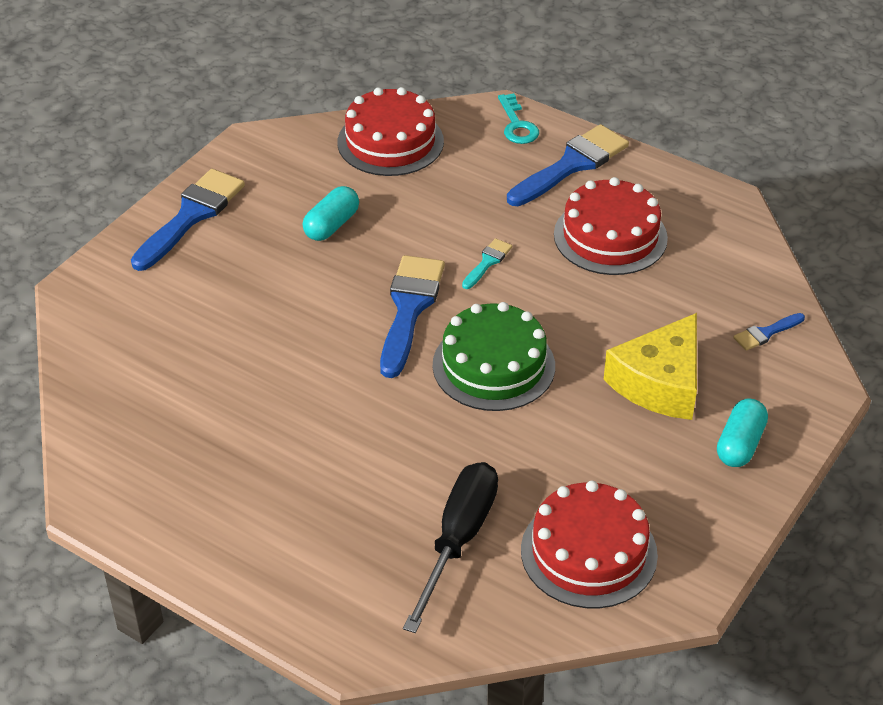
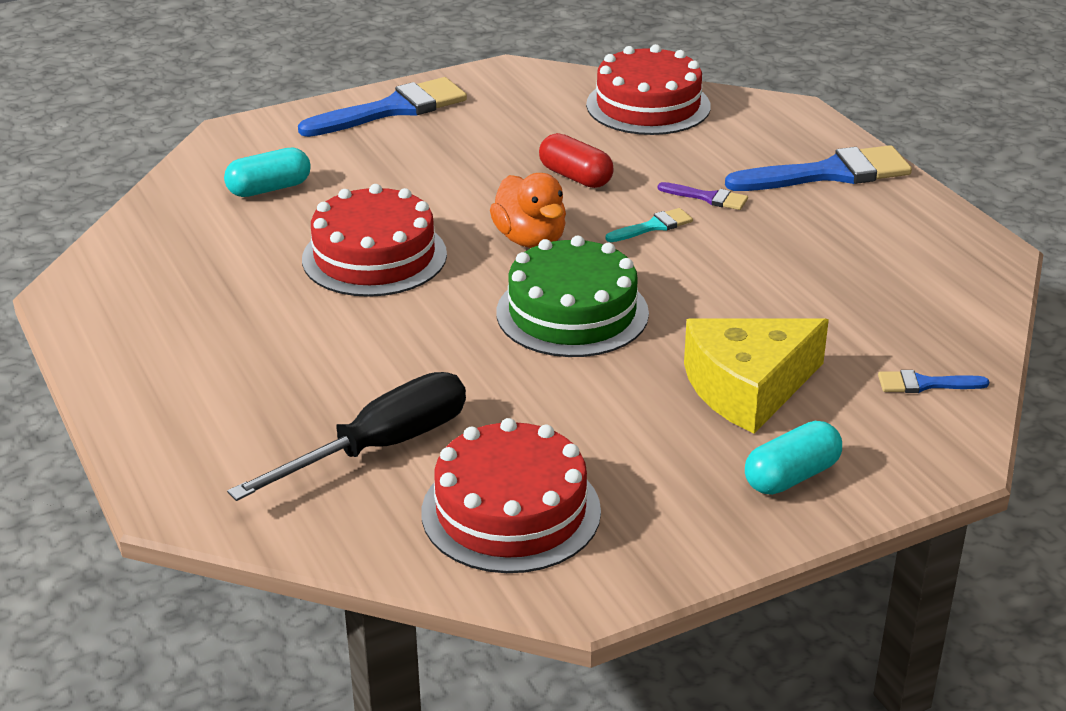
camera: 30 degrees right, 10 degrees down
turquoise capsule [303,186,359,241] -> turquoise capsule moved to [224,148,311,197]
blue brush [380,255,445,378] -> orange duck [490,173,566,248]
turquoise key [498,93,539,144] -> none
red cake [554,177,668,275] -> red cake moved to [302,184,447,297]
none -> red capsule [539,133,614,188]
none -> purple brush [658,182,748,210]

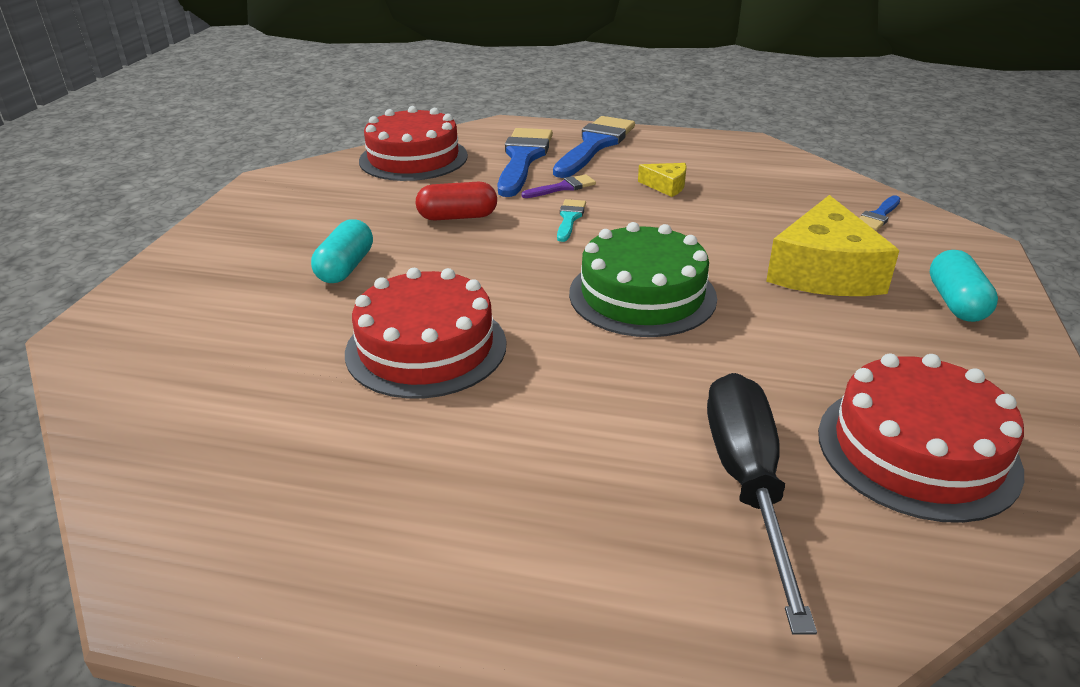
camera: 50 degrees left, 0 degrees up
turquoise capsule [224,148,311,197] -> turquoise capsule moved to [311,219,373,283]
blue brush [298,77,467,137] -> blue brush moved to [497,128,553,197]
orange duck [490,173,566,248] -> none
none -> yellow cheese [638,163,686,197]

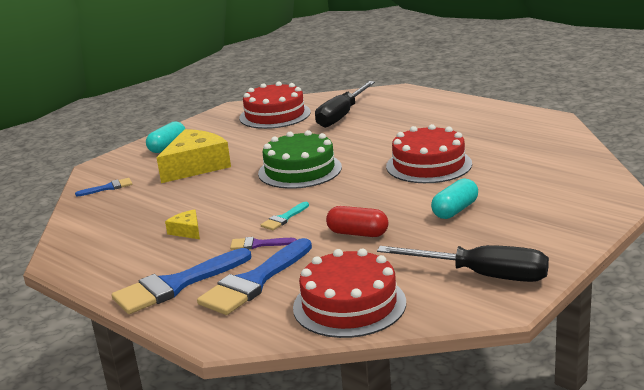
camera: 150 degrees left, 10 degrees down
none -> black screwdriver [377,245,549,282]

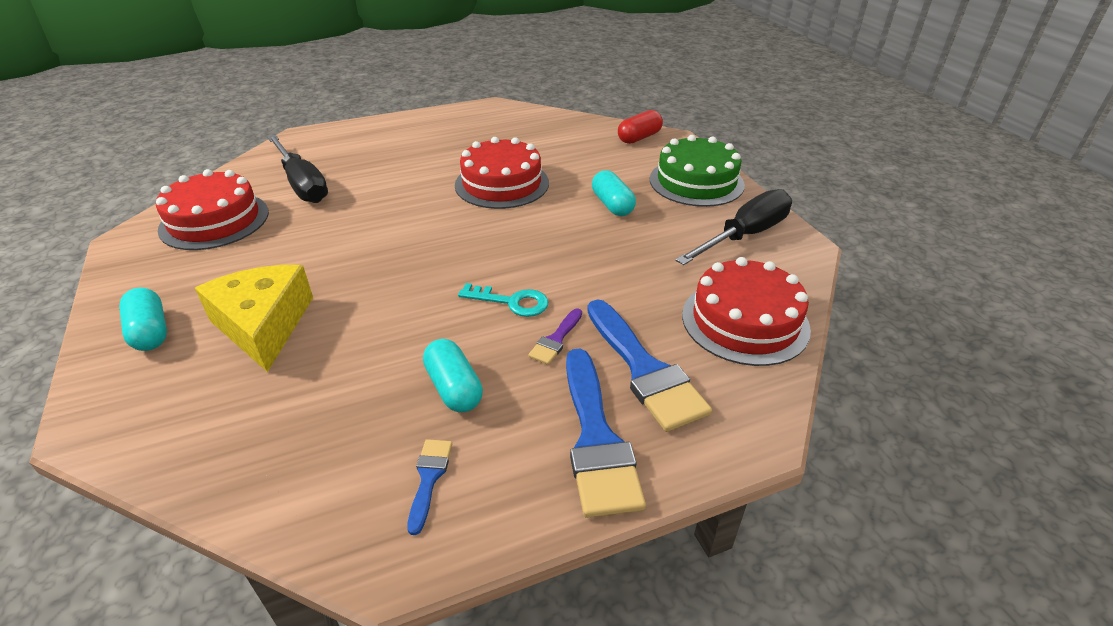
camera: 65 degrees left, 15 degrees up
blue brush [75,178,132,197] -> blue brush moved to [407,439,452,535]
yellow cheese [165,209,200,239] -> turquoise capsule [423,339,483,412]
green cake [258,130,342,189] -> green cake moved to [650,135,745,207]
turquoise brush [261,202,309,230] -> turquoise key [458,283,548,317]
red capsule [326,206,389,237] -> red capsule moved to [618,110,663,144]

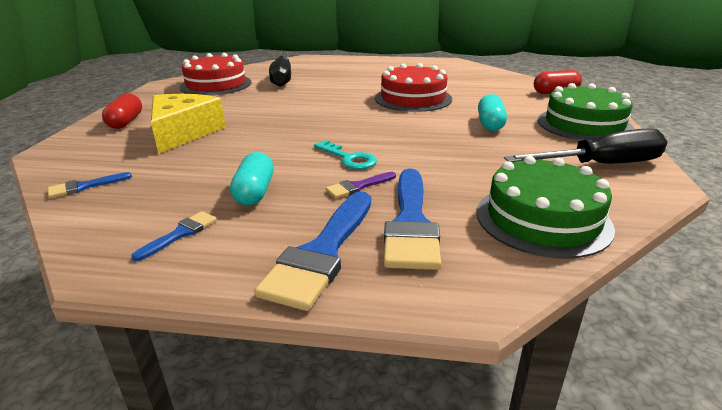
camera: 30 degrees right, 10 degrees down
turquoise capsule [119,287,167,351] -> red capsule [102,93,142,129]
red cake [682,257,811,366] -> green cake [476,156,615,259]
none -> blue brush [48,172,132,198]

